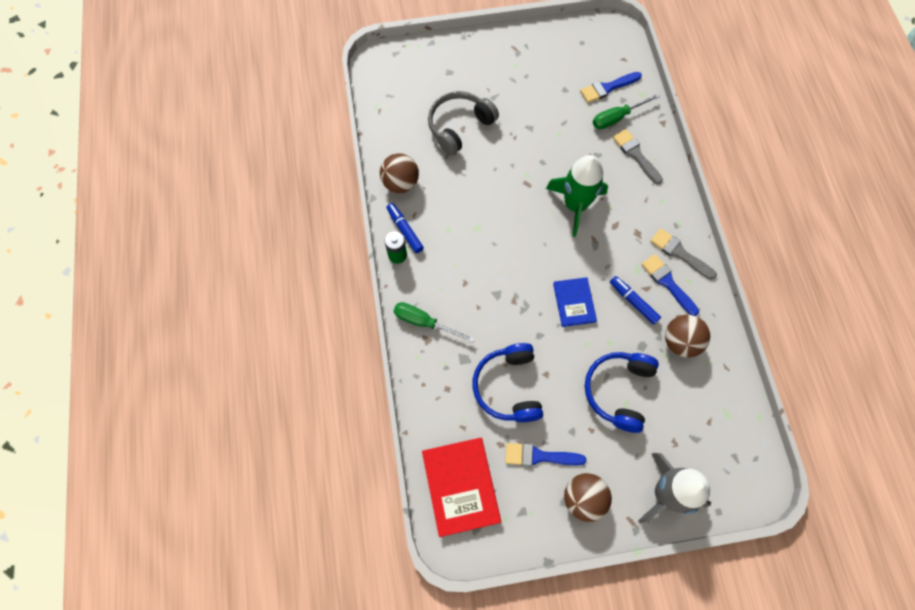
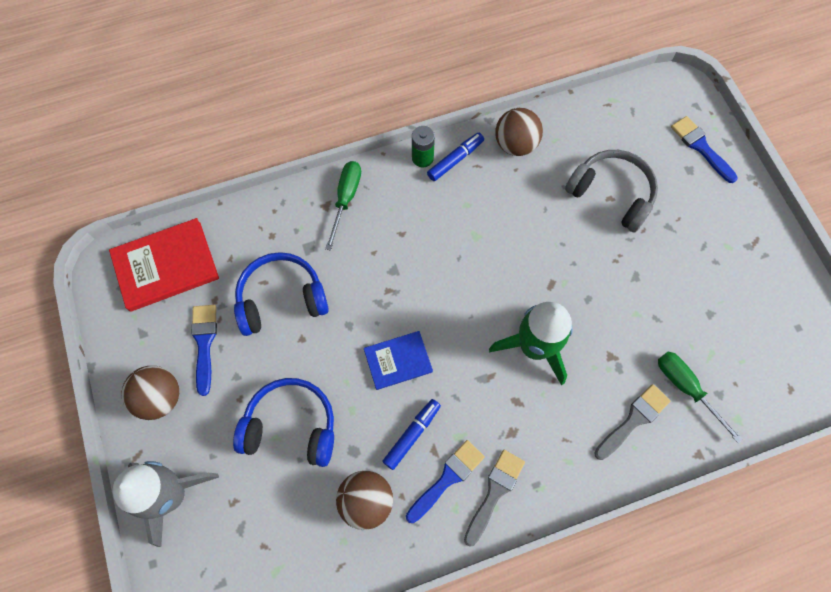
camera: 80 degrees right, 0 degrees up
blue brush [580,72,642,103] -> blue brush moved to [671,116,737,183]

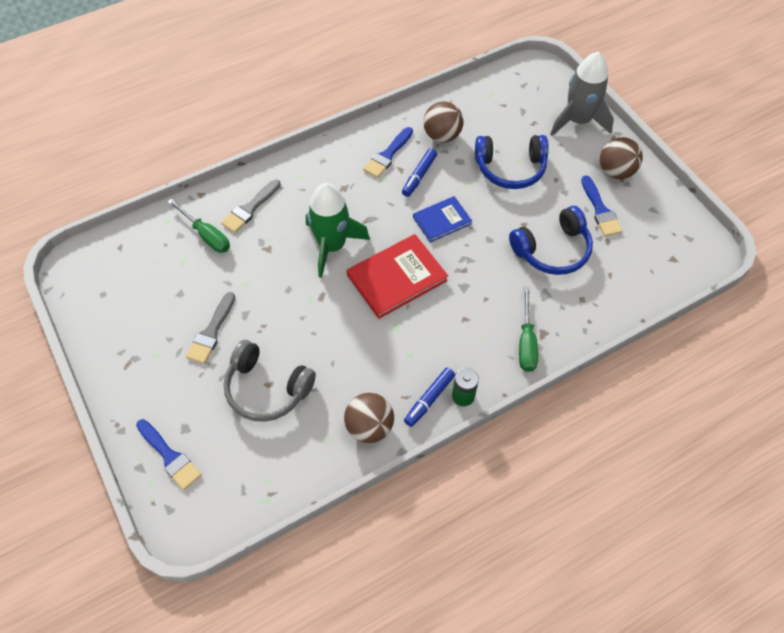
camera: 170 degrees right, 10 degrees down
red book [109,218,219,312] -> red book moved to [347,234,448,319]
grey brush [464,450,525,547] -> grey brush moved to [186,292,235,364]

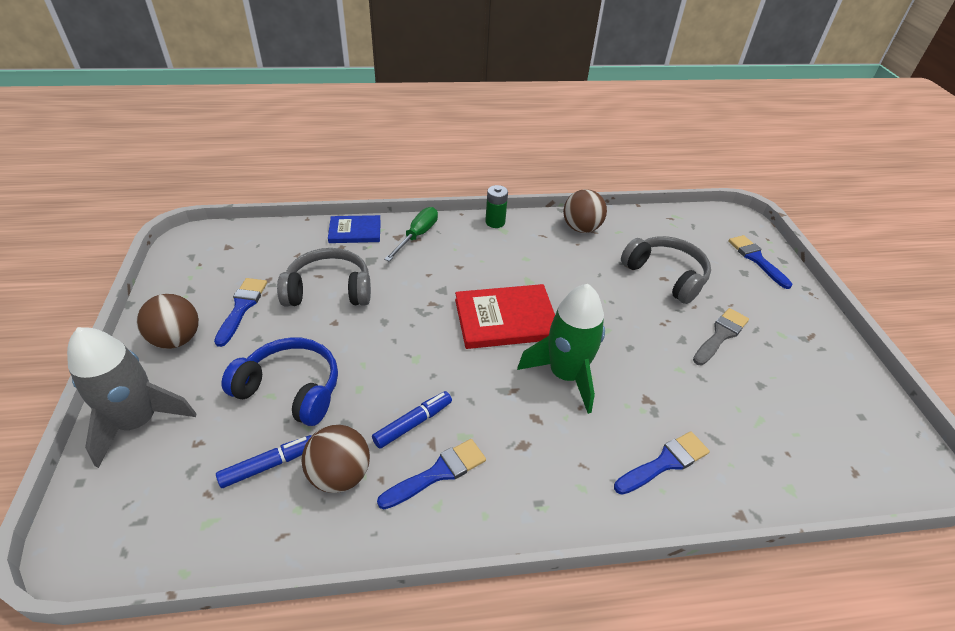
camera: 160 degrees left, 15 degrees down
green screwdriver [167,199,230,253] -> none
grey brush [221,179,281,233] -> blue brush [614,431,710,495]
blue marker [404,368,455,427] -> blue marker moved to [216,435,312,488]
blue book [413,196,472,243] -> blue book moved to [328,215,381,243]
blue headphones [509,206,593,275] -> grey headphones [277,248,371,306]

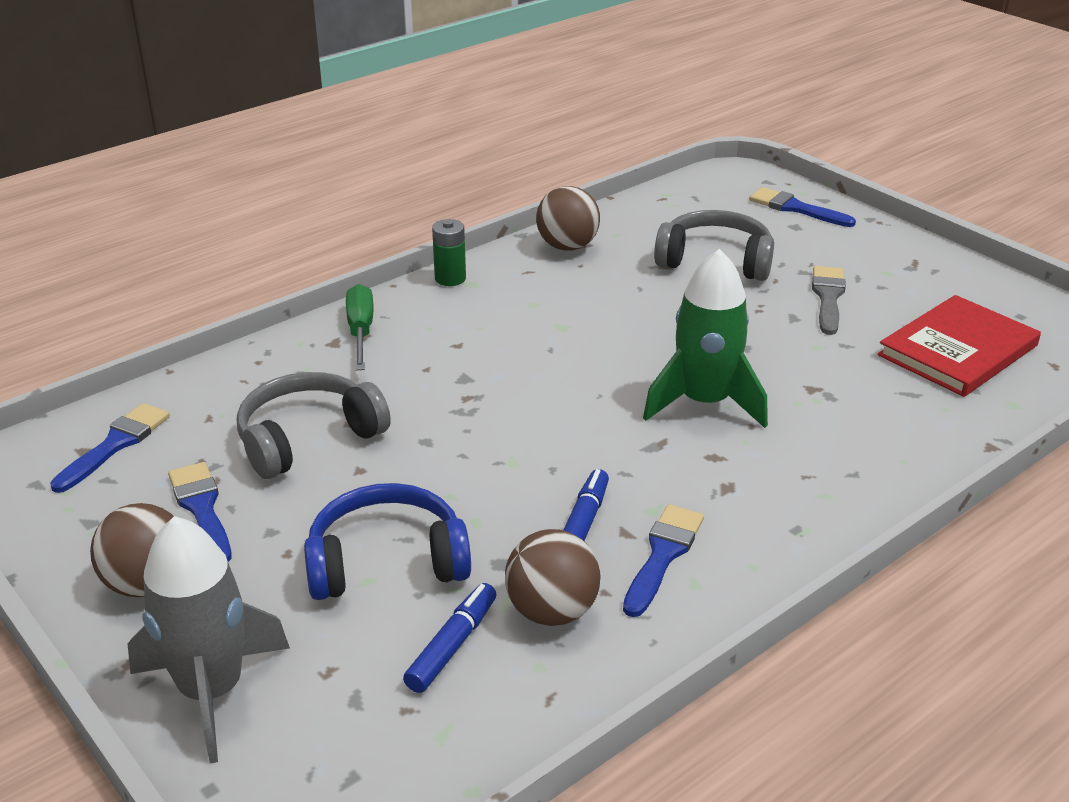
camera: 30 degrees left, 10 degrees down
blue book [328,215,381,243] -> none
red book [455,284,555,349] -> red book moved to [878,295,1041,397]
blue brush [614,431,710,495] -> blue brush moved to [50,403,170,493]

